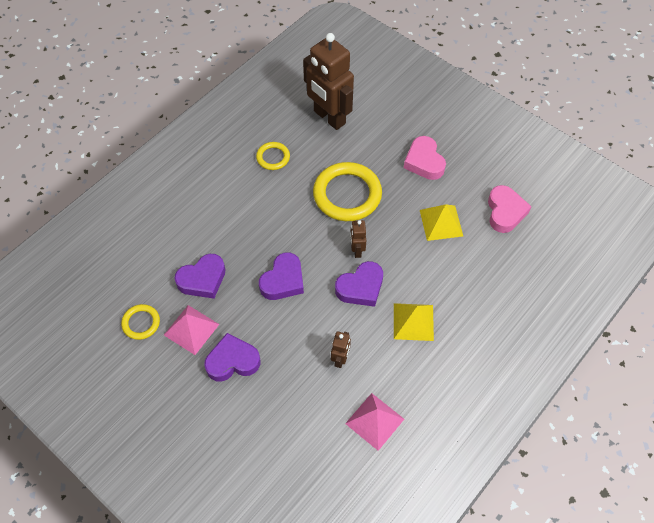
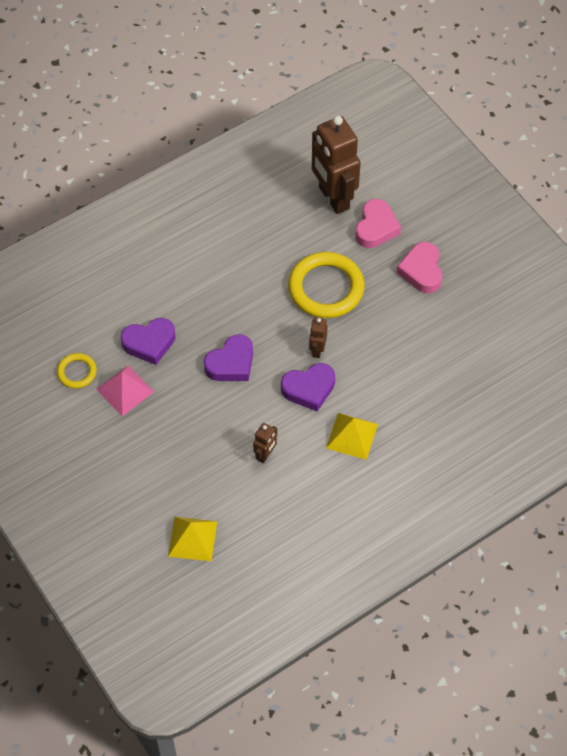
camera: 15 degrees right, 0 degrees up
purple heart [204,333,260,381] -> none
yellow ring [256,142,290,170] -> none
pink pyramid [345,393,404,451] -> none
yellow pyramid [420,204,463,241] -> yellow pyramid moved to [168,517,217,561]
pink heart [488,185,532,233] -> pink heart moved to [355,199,401,248]

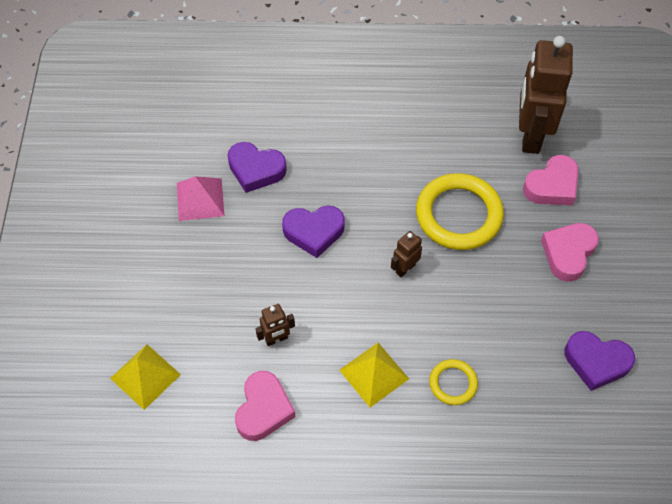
camera: 35 degrees right, 0 degrees up
yellow ring [57,353,97,389] -> yellow ring moved to [429,359,478,405]
purple heart [281,363,335,411] -> purple heart moved to [565,331,635,391]
none -> pink heart [235,371,296,441]

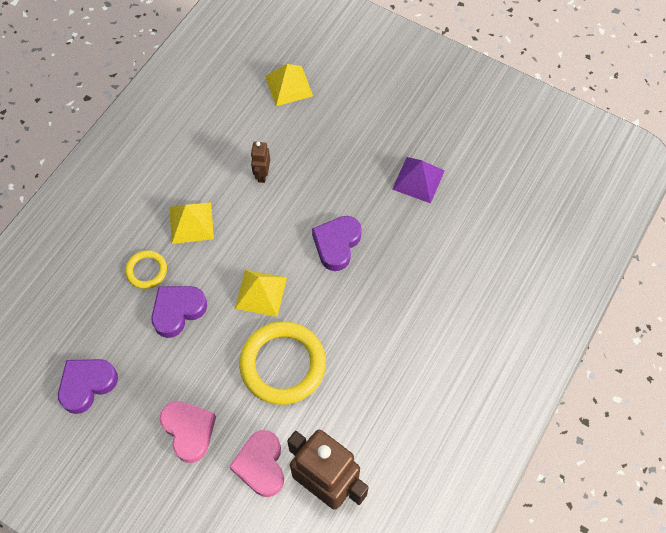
camera: 120 degrees right, 5 degrees up
pink pyramid [177,176,224,221] -> purple pyramid [392,157,445,203]
purple heart [227,142,287,193] -> purple heart moved to [151,286,207,338]
pink heart [235,371,296,441] -> none
brown robot [391,231,422,277] -> yellow pyramid [235,270,287,317]

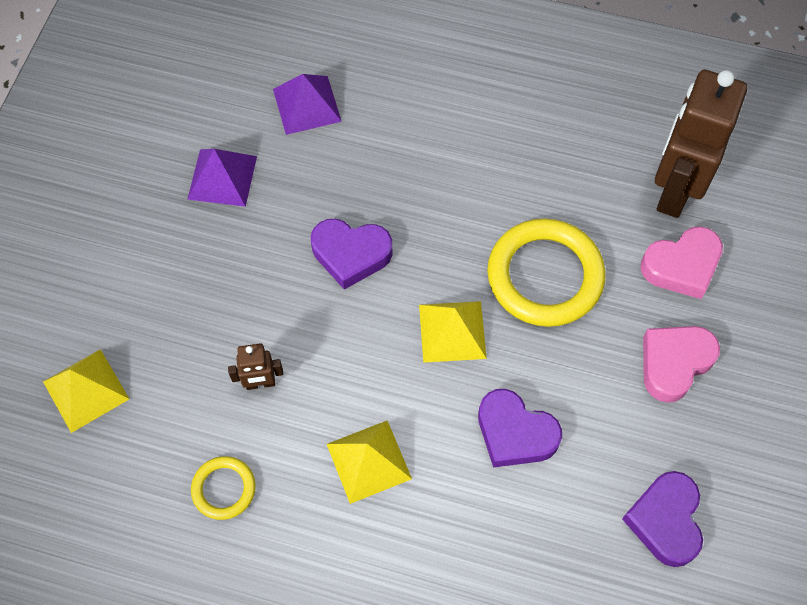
camera: 105 degrees left, 0 degrees up
purple heart [58,359,118,414] -> purple heart turned 60 degrees clockwise [622,471,703,567]
yellow ring [125,250,167,289] -> yellow ring moved to [191,456,256,520]
none -> purple pyramid [273,74,342,135]

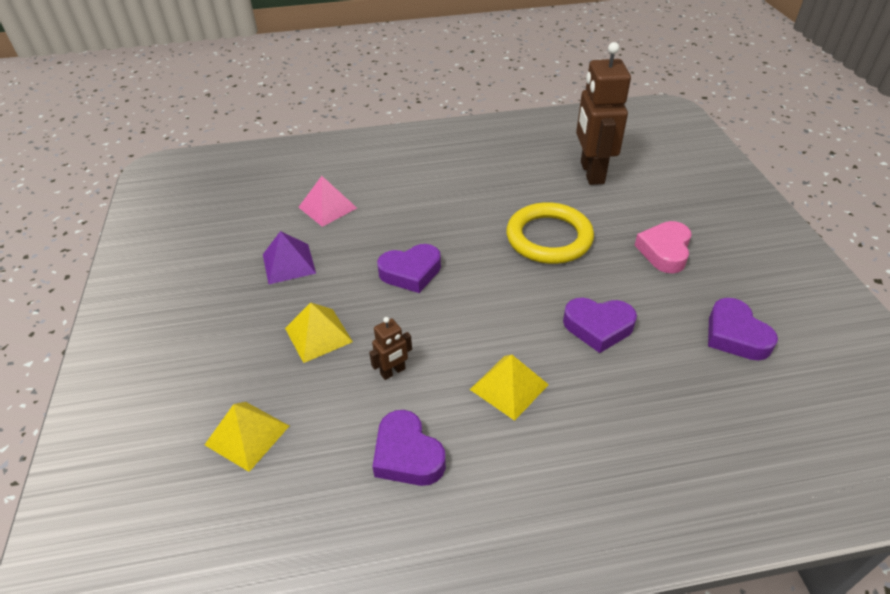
camera: 25 degrees left, 20 degrees down
yellow ring [191,456,256,520] -> purple heart [372,410,446,486]
purple pyramid [273,74,342,135] -> pink pyramid [298,176,357,227]
yellow pyramid [419,301,487,363] -> yellow pyramid moved to [285,302,353,363]
pink heart [640,226,723,299] -> none

